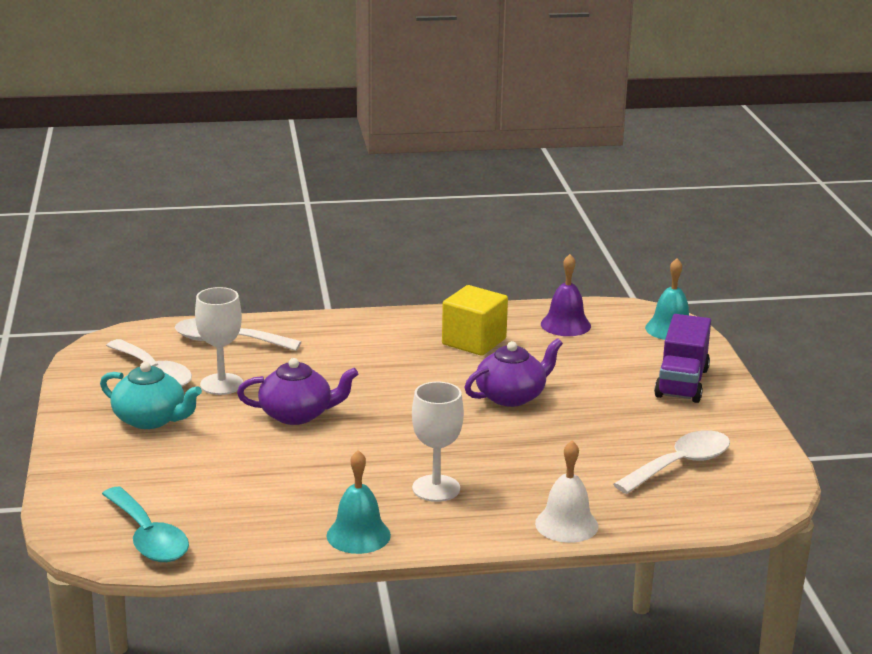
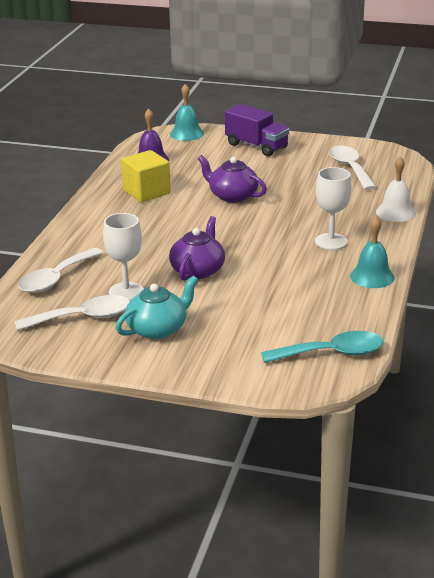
camera: 65 degrees left, 5 degrees up
purple teapot [464,338,563,407] -> purple teapot turned 45 degrees counterclockwise [198,155,267,203]

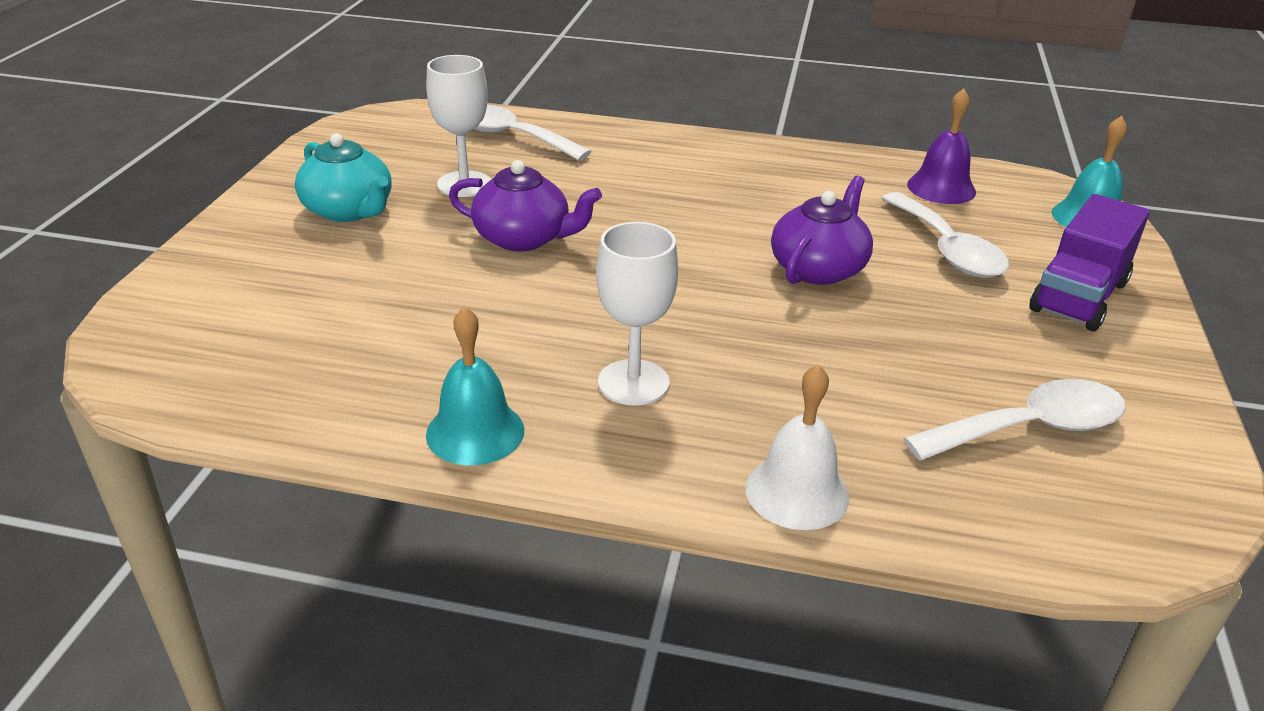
camera: 85 degrees right, 5 degrees up
white spoon [15,295,130,331] -> white spoon moved to [882,192,1009,278]
yellow cube [121,150,171,202] -> none
turquoise spoon [261,331,383,363] -> none

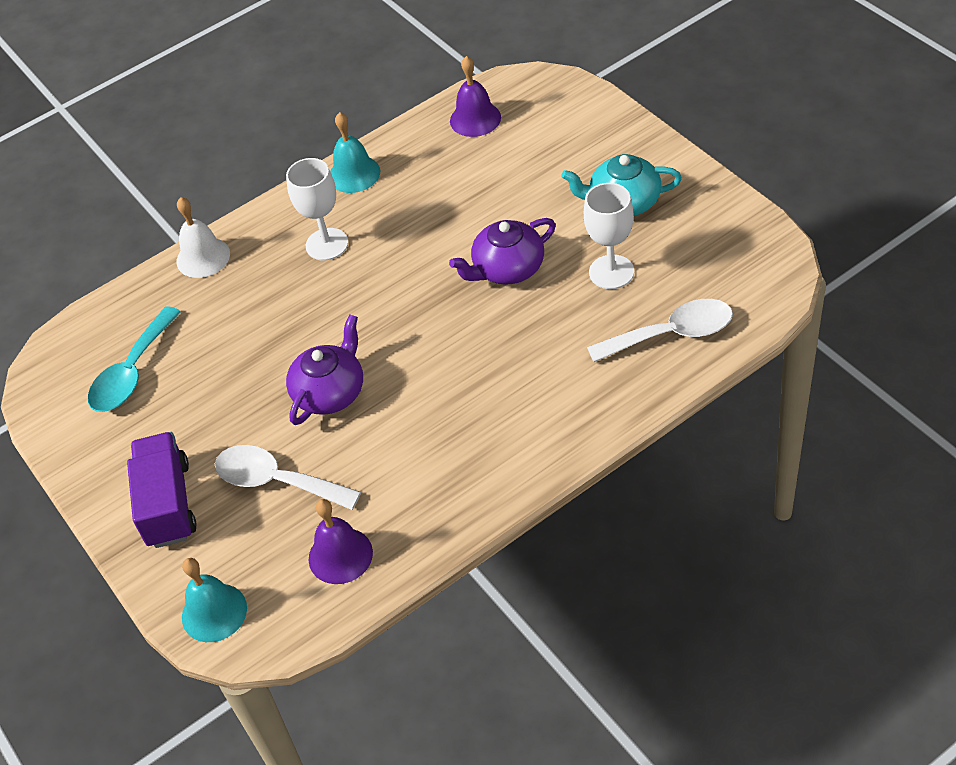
camera: 140 degrees right, 15 degrees up
purple teapot [771,175,873,285] -> purple teapot turned 135 degrees counterclockwise [286,314,363,425]
white spoon [903,379,1126,461] -> turquoise spoon [88,306,181,412]
none -> purple bell [450,56,501,137]

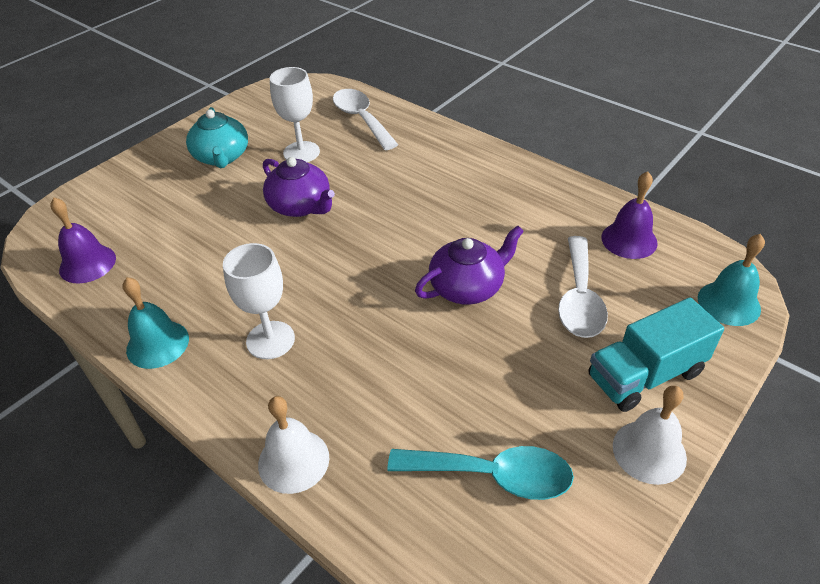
camera: 110 degrees left, 5 degrees down
purple truck [127,432,197,548] -> turquoise truck [588,297,724,412]
purple teapot [286,314,363,425] -> purple teapot turned 135 degrees clockwise [415,225,524,304]
none -> white bell [613,386,687,485]

